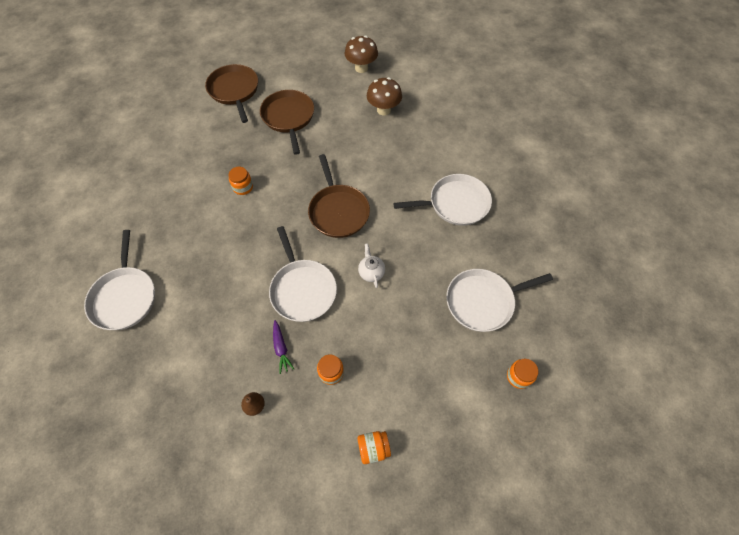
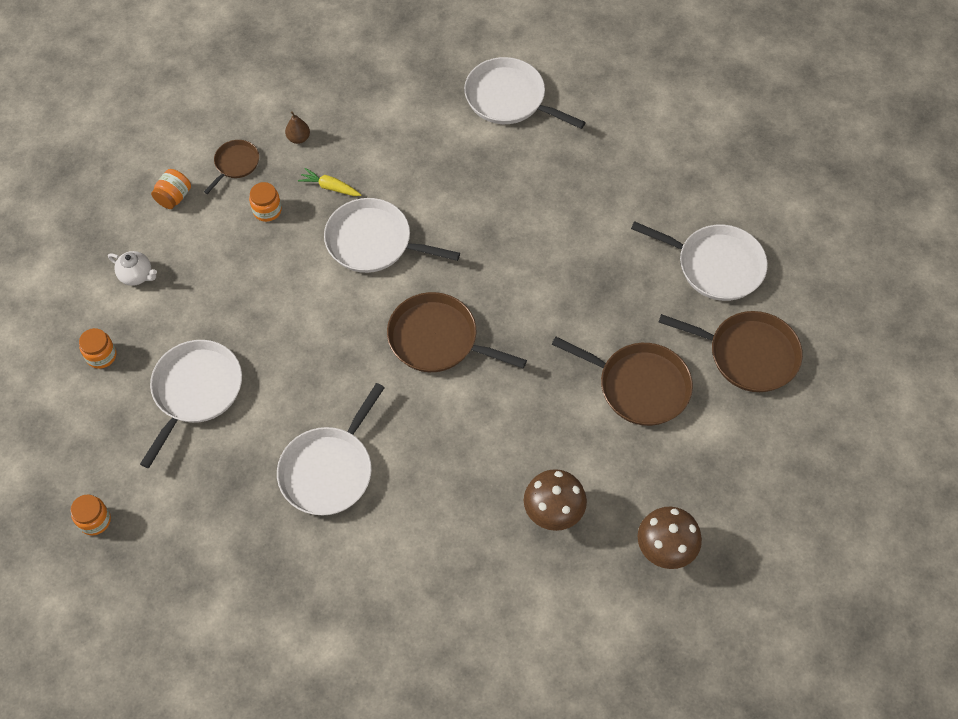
camera: 130 degrees right, 0 degrees up
orange jar [229,167,253,195] -> orange jar moved to [71,494,111,535]
purple carrot [273,320,294,374] -> yellow carrot [298,168,361,196]
white teapot [358,243,385,288] -> white teapot moved to [108,251,157,286]
none -> brown pan [204,140,259,194]
none -> white pan [631,221,768,301]

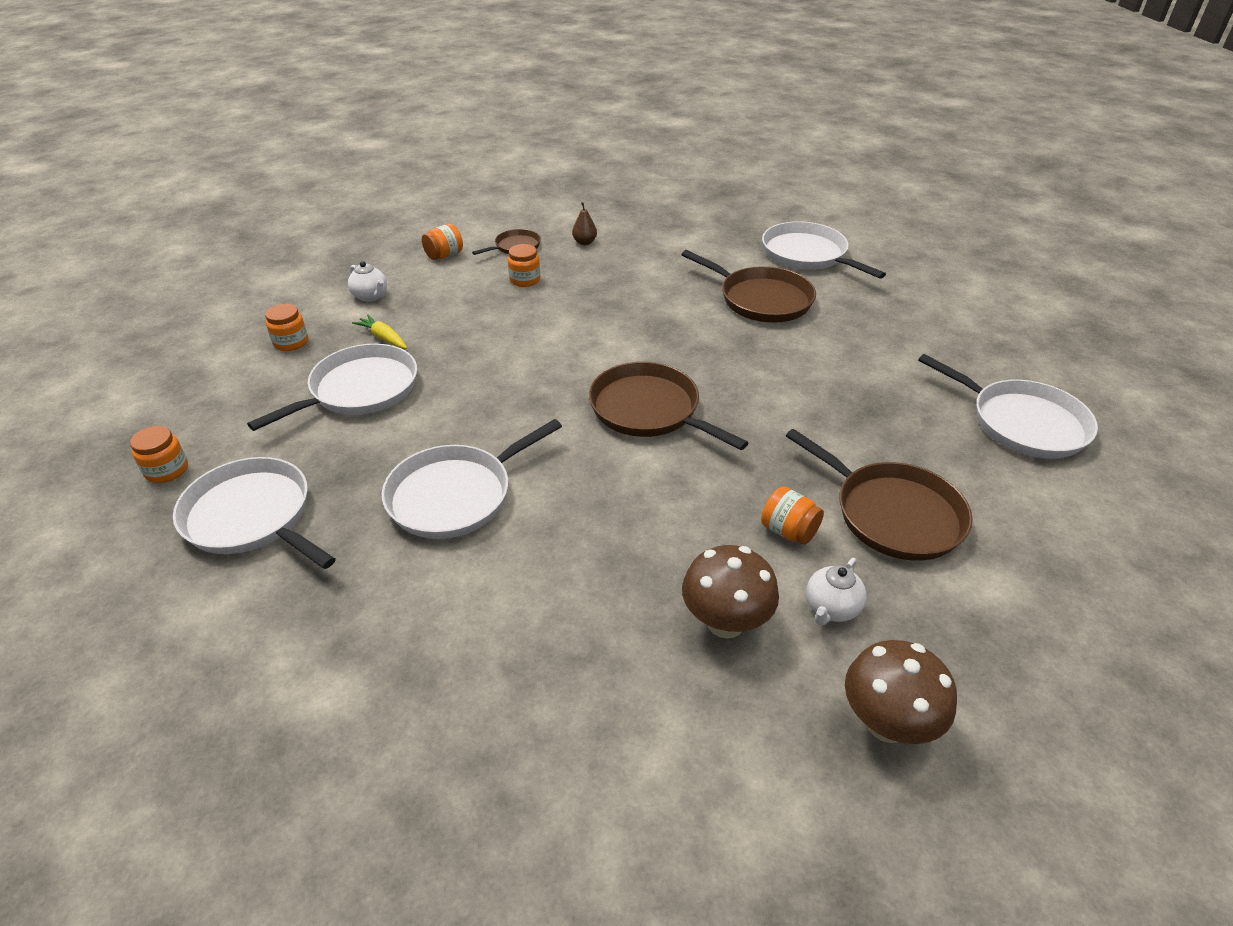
camera: 20 degrees right, 20 degrees down
yellow carrot [298,168,361,196] -> yellow carrot moved to [352,315,407,349]
white pan [324,198,460,273] -> white pan moved to [173,457,336,569]
brown pan [659,311,803,392] -> brown pan moved to [681,250,816,323]
none -> orange jar [761,486,824,545]
none -> white teapot [806,558,867,625]

